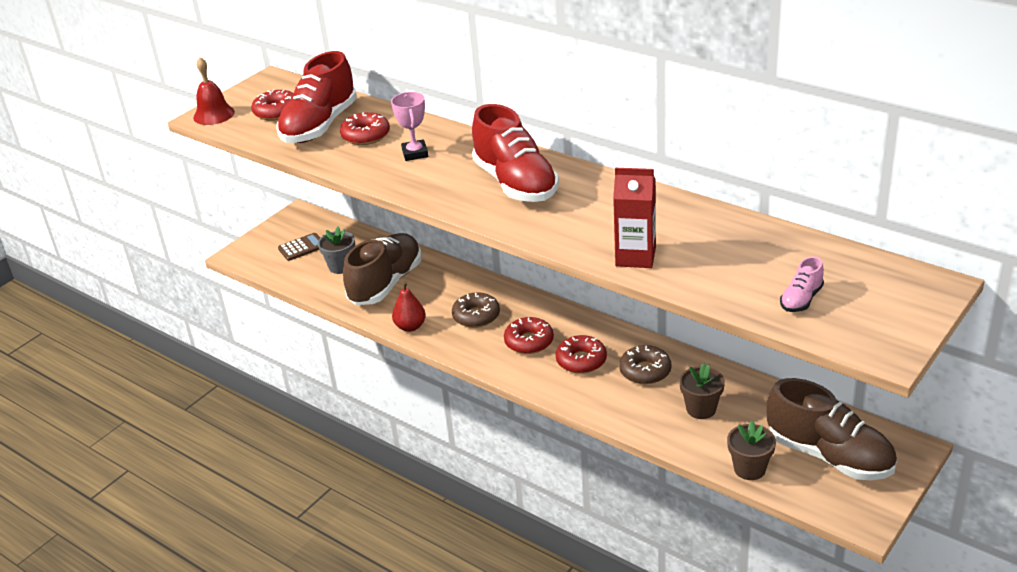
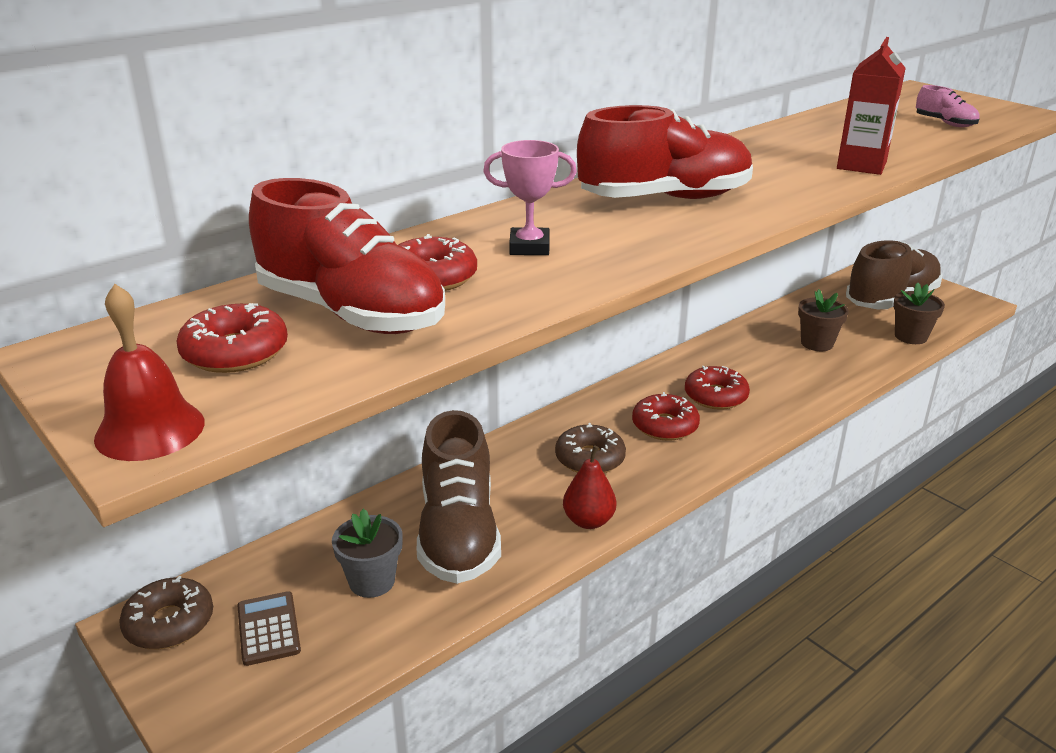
camera: 80 degrees left, 5 degrees down
brown shoe [343,233,422,305] -> brown shoe turned 135 degrees counterclockwise [417,410,501,584]
brown donut [619,345,671,384] -> brown donut moved to [119,576,213,649]

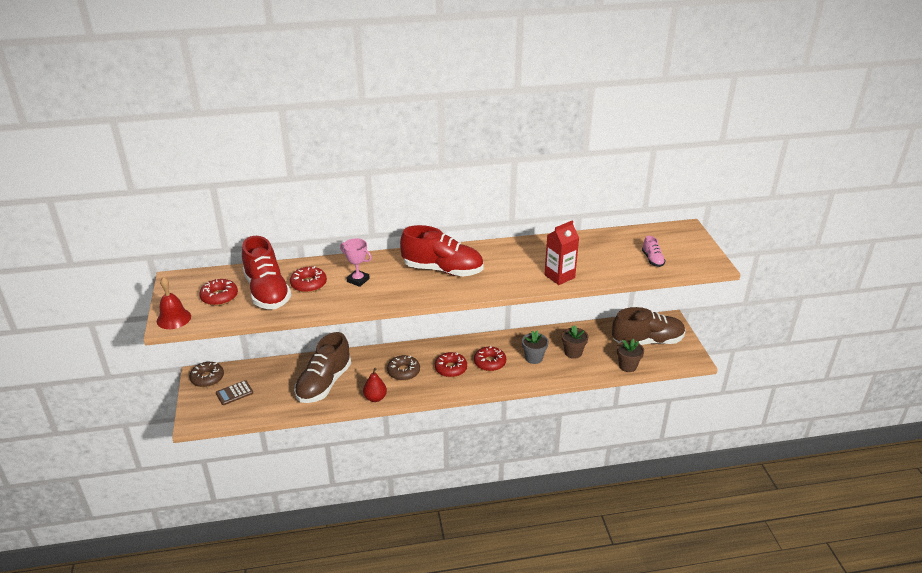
camera: 30 degrees right, 5 degrees up
brown calculator [237,591,301,666] -> brown calculator turned 135 degrees counterclockwise [216,380,253,405]
grey flower pot [332,509,403,598] -> grey flower pot moved to [522,331,549,364]

